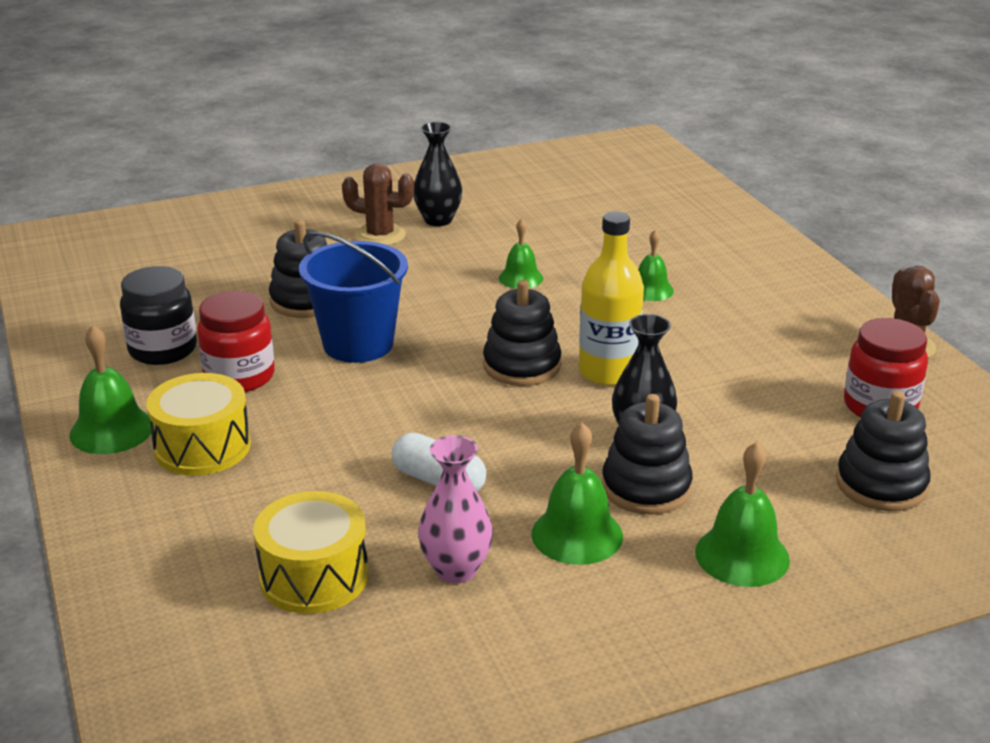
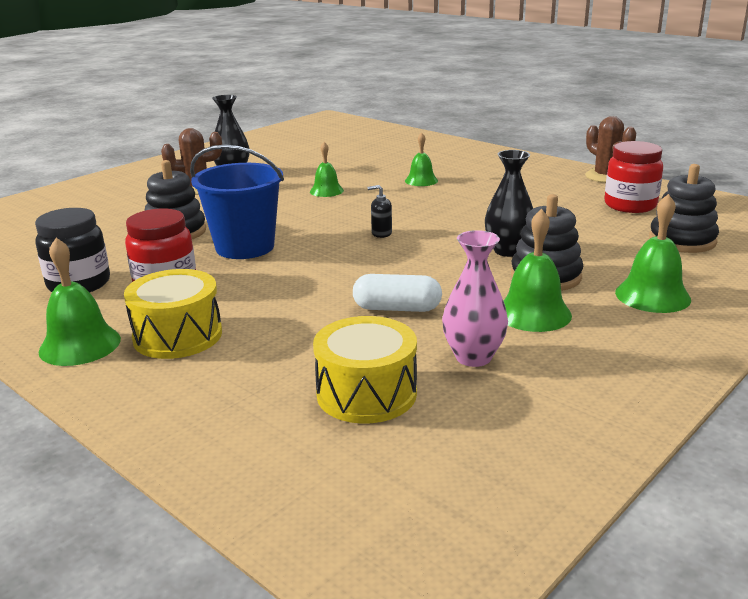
camera: 25 degrees left, 5 degrees down
black stacking toy [483,280,561,386] -> black soap dispenser [368,185,392,238]
yellow bottle [579,211,644,386] -> none

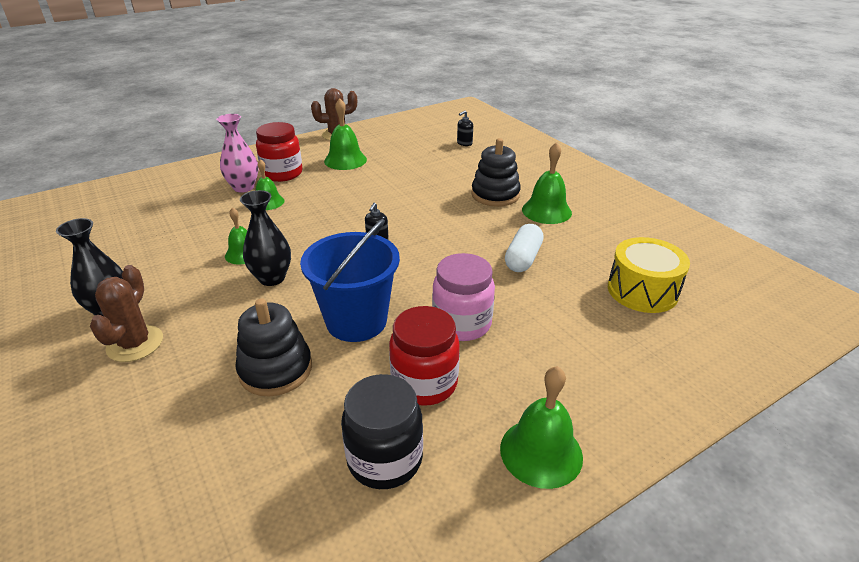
camera: 75 degrees left, 10 degrees up
yellow drum [124,269,222,359] -> none
pink vase [442,230,508,367] -> pink vase moved to [216,114,258,193]
black vase [485,150,533,257] -> black vase moved to [240,190,291,286]
red jar [605,141,663,213] -> red jar moved to [256,122,302,182]
green bell [615,194,691,313] -> green bell moved to [324,98,367,170]
black stacking toy [649,164,719,253] -> black soap dispenser [457,111,473,146]
none -> pink jar [432,253,495,341]

